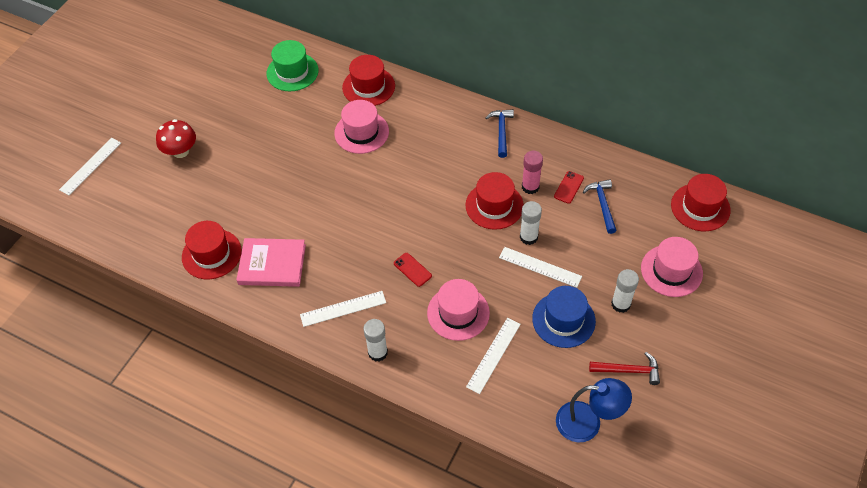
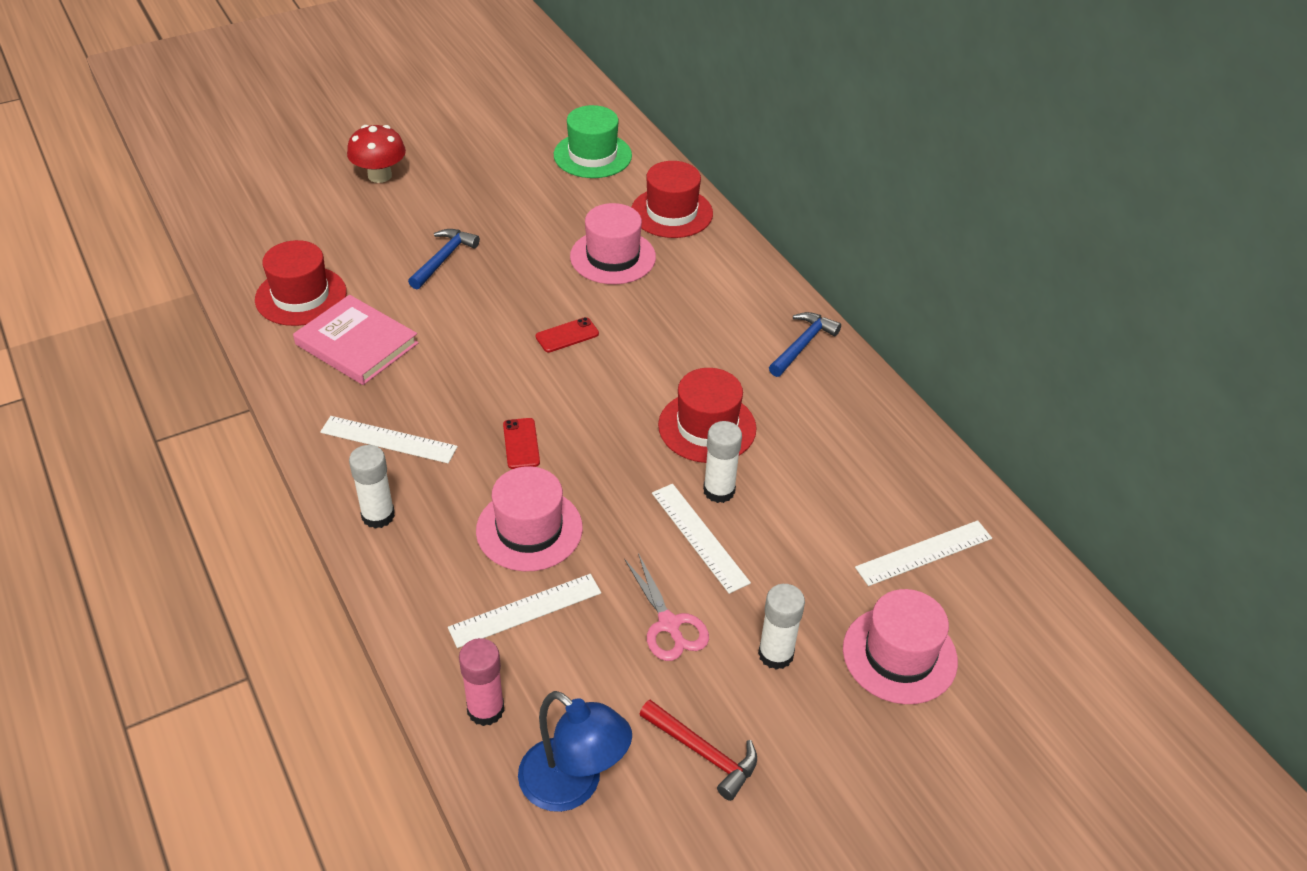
camera: 30 degrees right, 10 degrees down
white ruler [59,138,121,195] -> white ruler moved to [855,520,992,586]
pink glue stick [522,151,543,194] -> pink glue stick moved to [459,638,504,726]
blue hat [532,286,596,348] -> pink scissors [625,553,709,661]
red phone [554,171,584,204] -> red phone moved to [536,317,599,353]
blue hammer [583,179,617,234] -> blue hammer moved to [408,229,480,290]
red hat [671,174,731,231] -> none

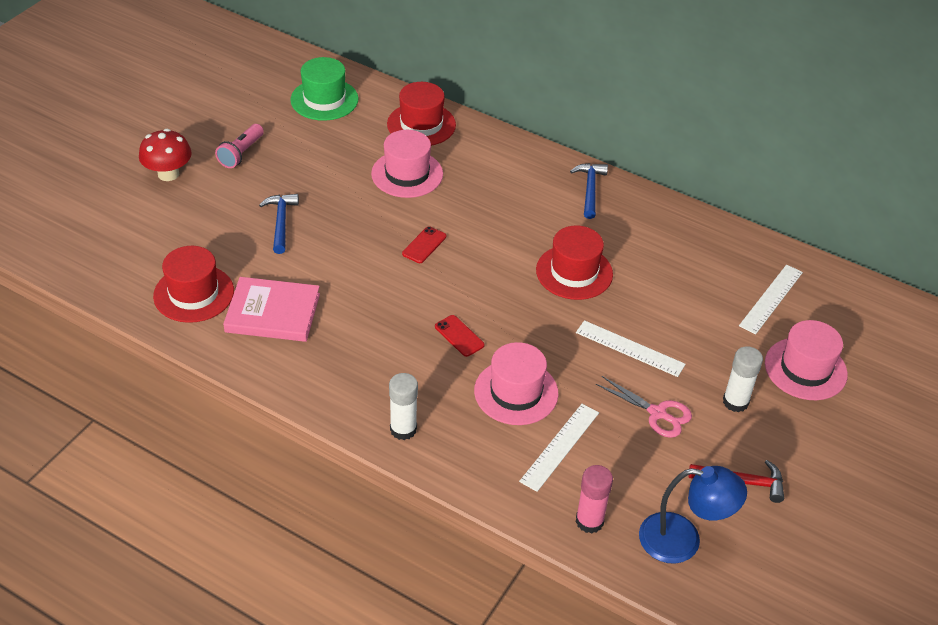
camera: 30 degrees left, 0 degrees up
white ruler [320,416,458,463] -> none
white glue stick [703,421,742,503] -> none
none -> pink flashlight [215,124,264,168]

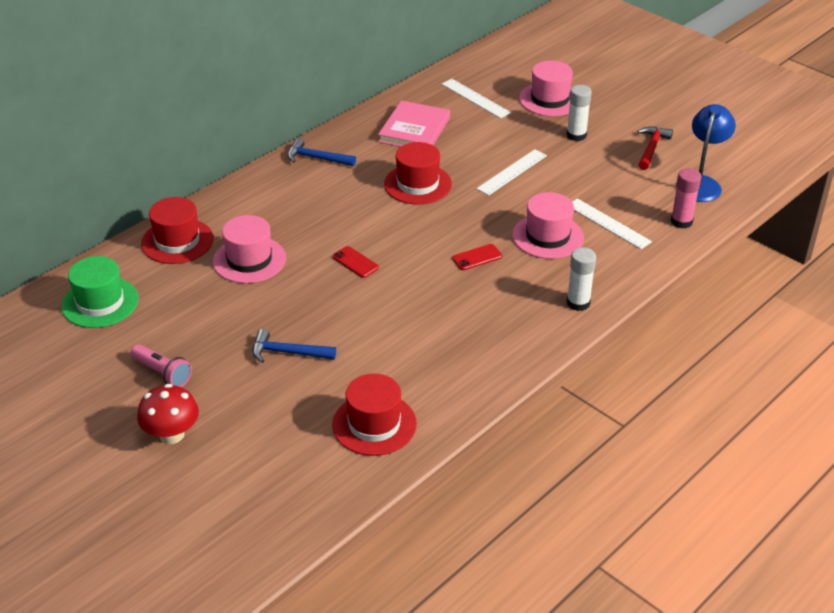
camera: 75 degrees left, 5 degrees down
pink book [223,277,320,342] -> pink book moved to [378,100,450,147]
pink scissors [596,376,692,438] -> none

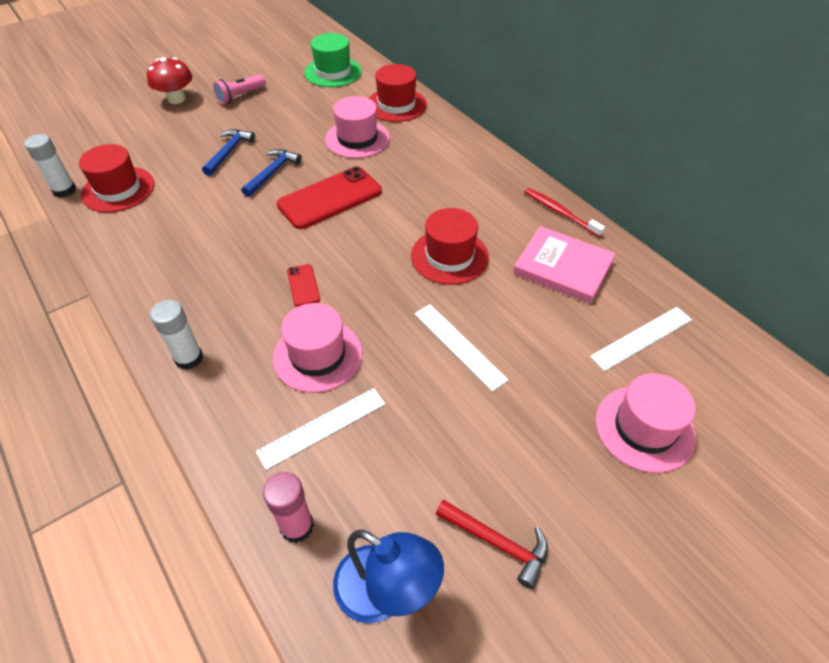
camera: 100 degrees right, 10 degrees up
blue hammer [288,138,356,166] -> blue hammer moved to [241,149,302,197]
red phone [332,246,379,278] -> red phone [277,167,382,229], size x2.14
white glue stick [567,85,592,141] -> white glue stick moved to [24,134,76,198]
none -> red toothbrush [524,188,605,237]

